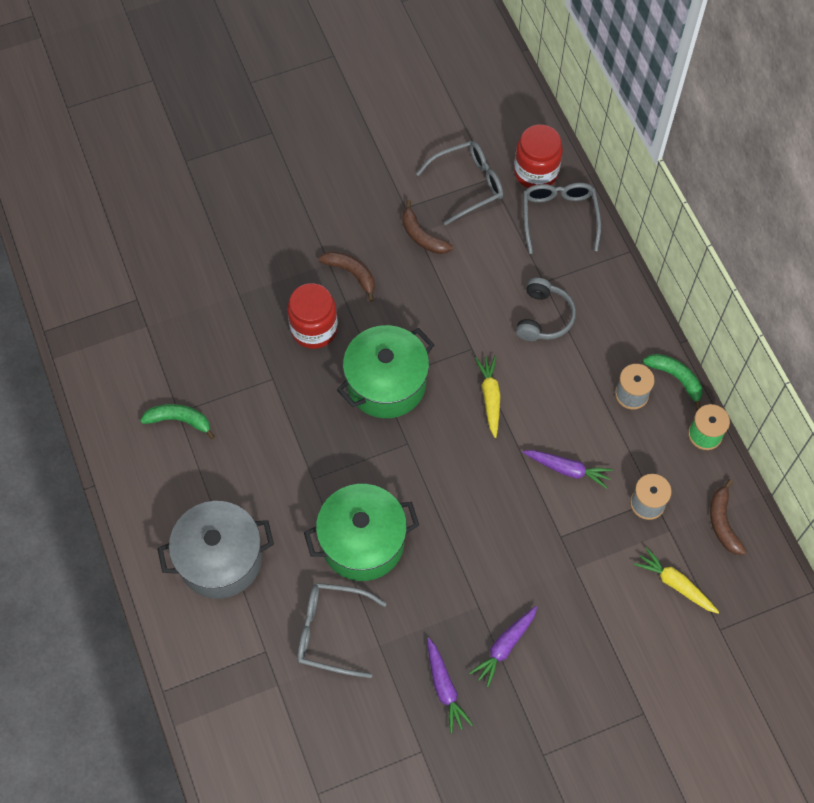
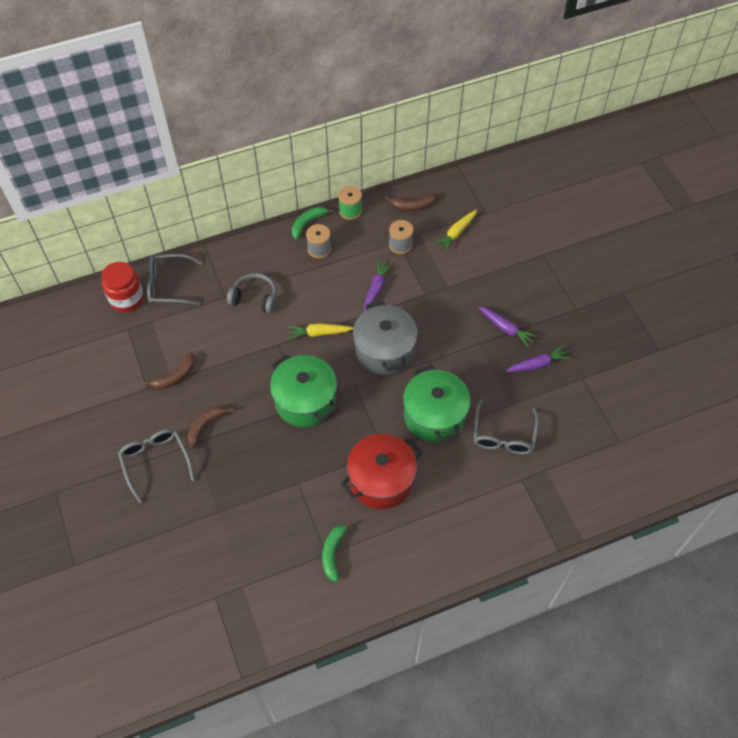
camera: 90 degrees left, 5 degrees down
grey pot [157,501,274,599] -> grey pot moved to [353,301,418,375]
red jar [287,283,338,349] -> none
grey glasses [416,141,503,225] -> grey glasses moved to [118,429,195,503]
none -> red pot [340,434,423,509]

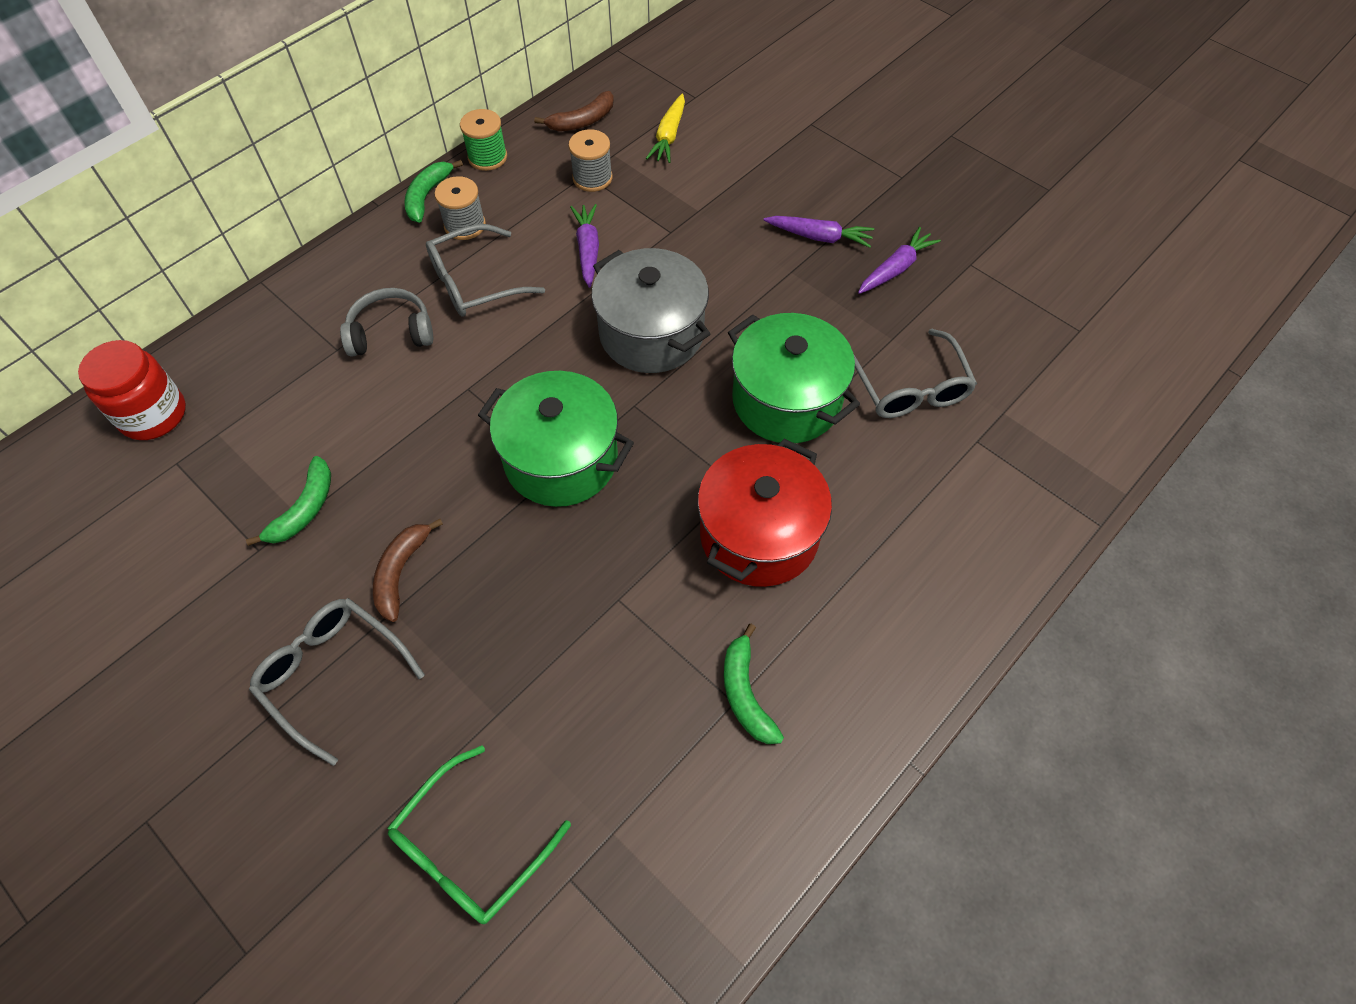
camera: 25 degrees left, 0 degrees up
brown banana [143,352,195,389] -> green banana [246,456,331,546]
grey glasses [147,254,203,305] -> grey glasses moved to [426,224,545,317]
yellow carrot [287,323,354,339] -> none
none -> green glasses [388,745,571,924]

